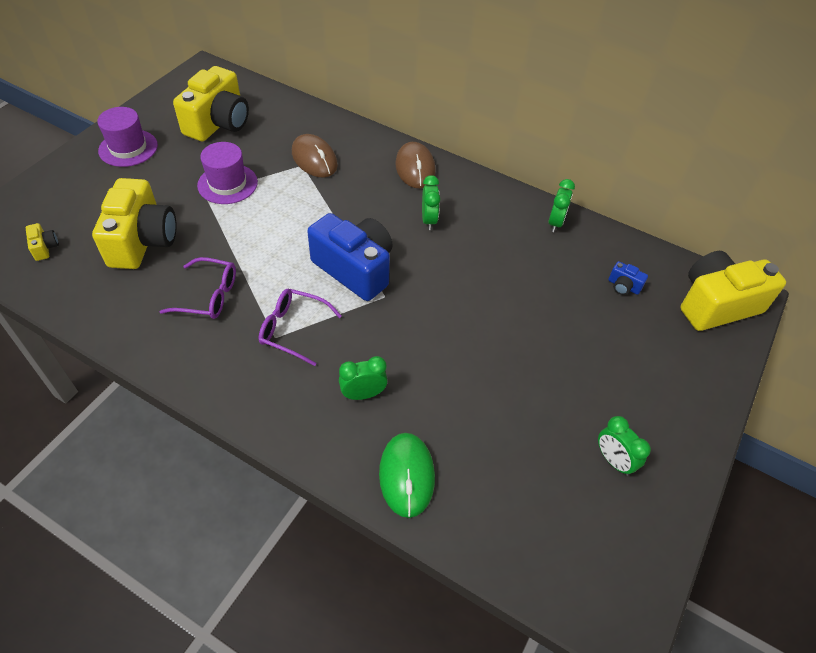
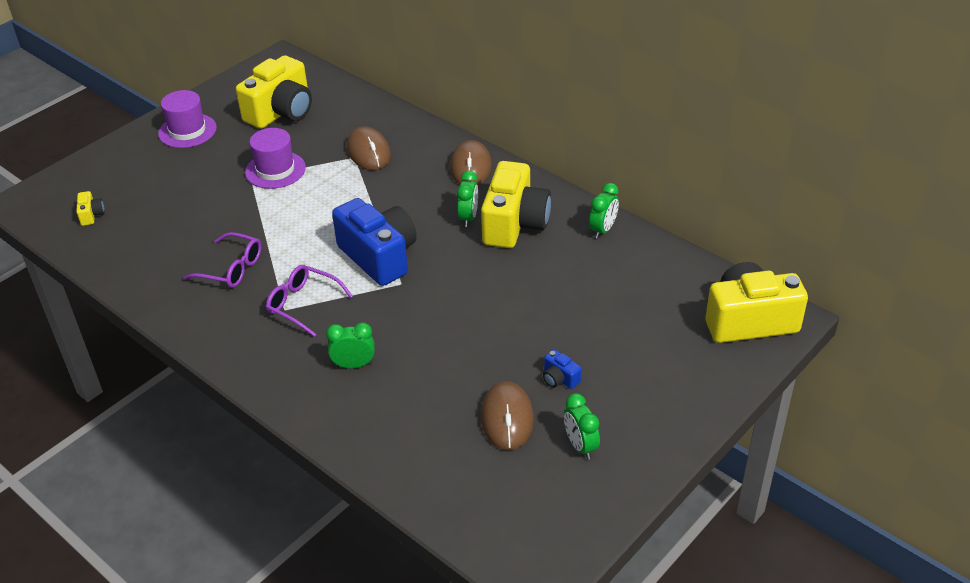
camera: 15 degrees right, 10 degrees down
yellow camera [92,178,177,269] -> yellow camera moved to [481,161,551,248]
green mouse [379,433,435,518] -> none
blue camera [608,261,648,295] -> blue camera moved to [543,350,581,389]
none -> brown mouse [481,381,534,450]

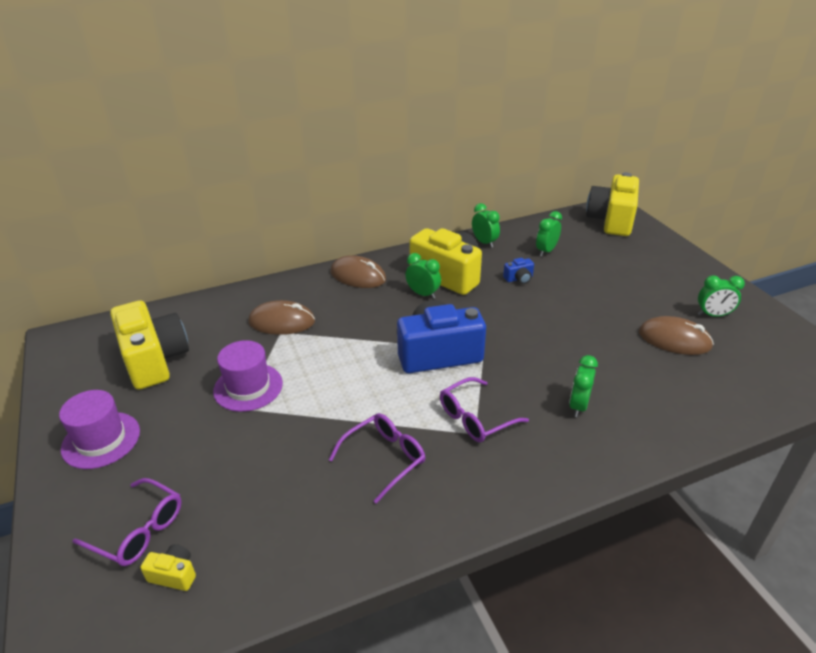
camera: 65 degrees left, 5 degrees down
blue camera [543,350,581,389] -> blue camera moved to [503,258,534,284]
none -> purple glasses [72,478,182,566]
none -> green clock [536,211,562,256]

